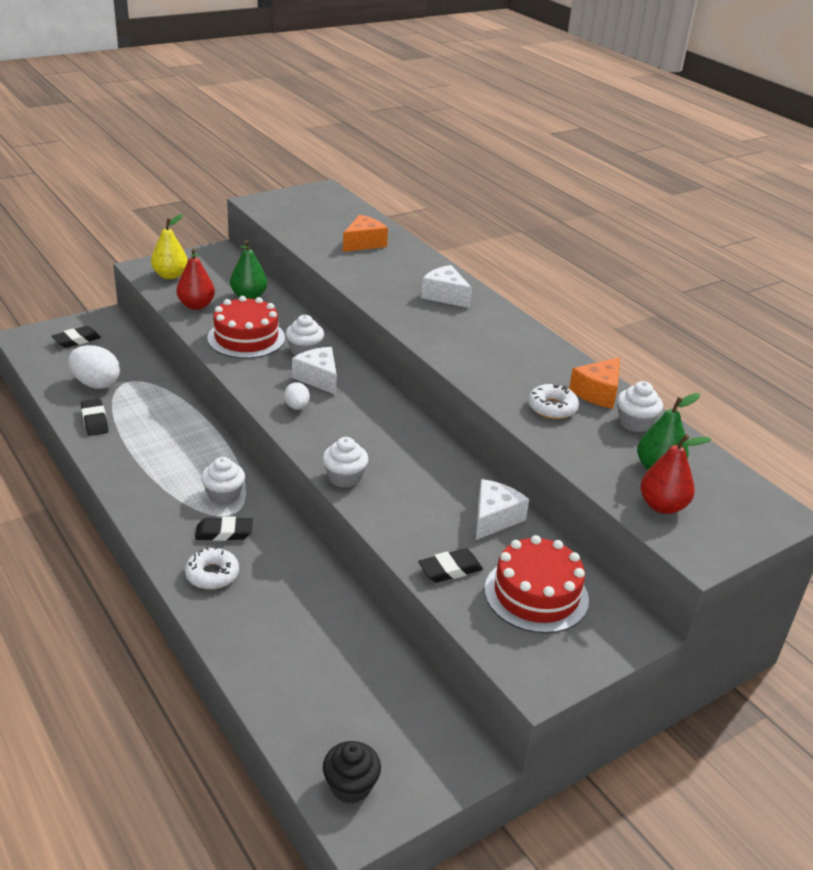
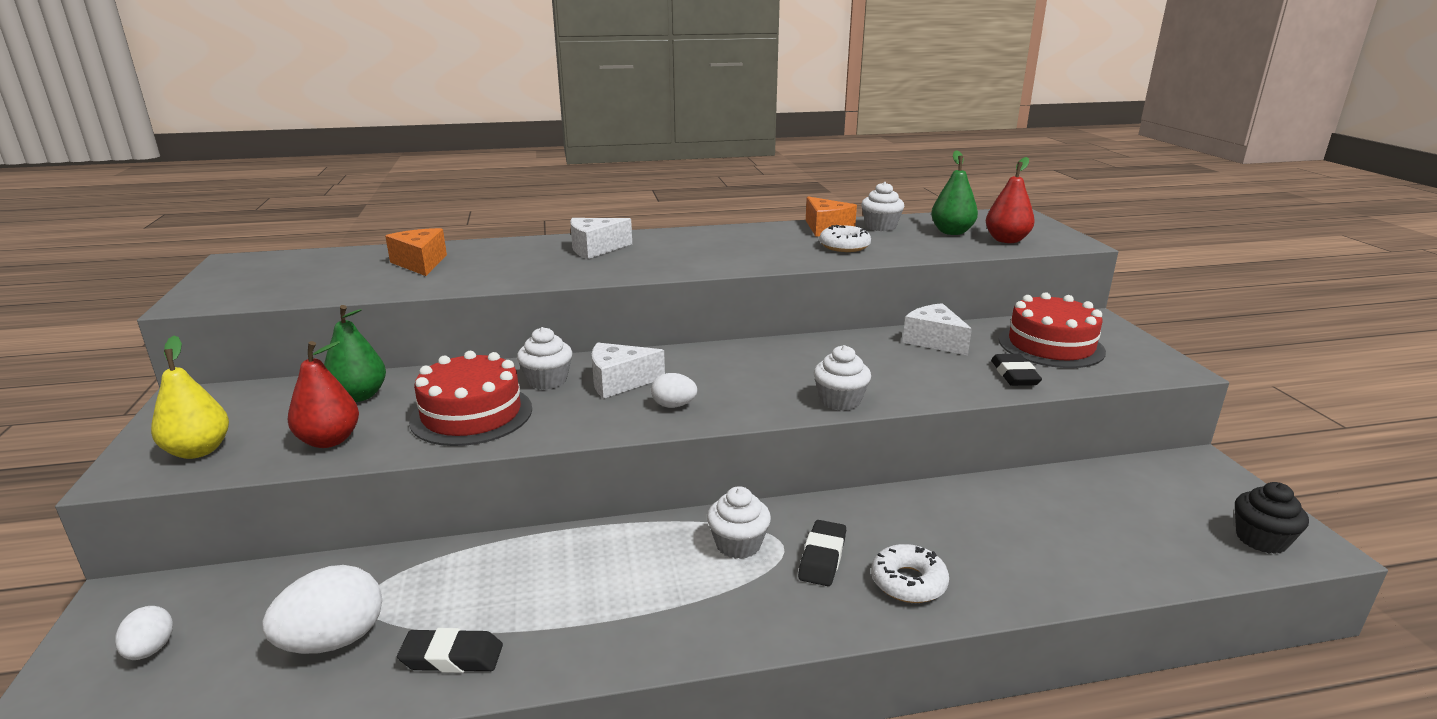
camera: 65 degrees left, 10 degrees down
black eraser [52,326,101,348] -> white egg [115,606,173,660]

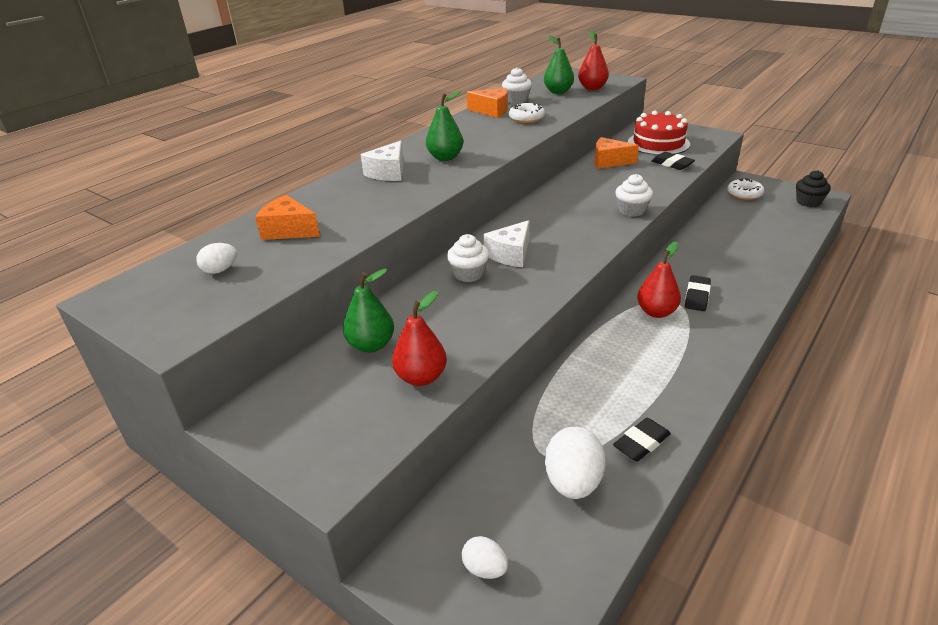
camera: 40 degrees left, 10 degrees up
yellow pear [151,336,229,459] -> none
red cake [409,351,532,446] -> none
white egg [651,373,697,408] -> white egg moved to [196,243,237,274]
white cupcake [707,486,771,559] -> red pear [637,242,681,318]
black eraser [798,520,846,586] -> black eraser turned 45 degrees clockwise [685,275,711,311]
white donut [871,544,949,603] -> white donut moved to [727,178,764,200]
white cheese [903,303,972,355] -> orange cheese [595,137,639,169]
none -> green pear [426,90,463,161]

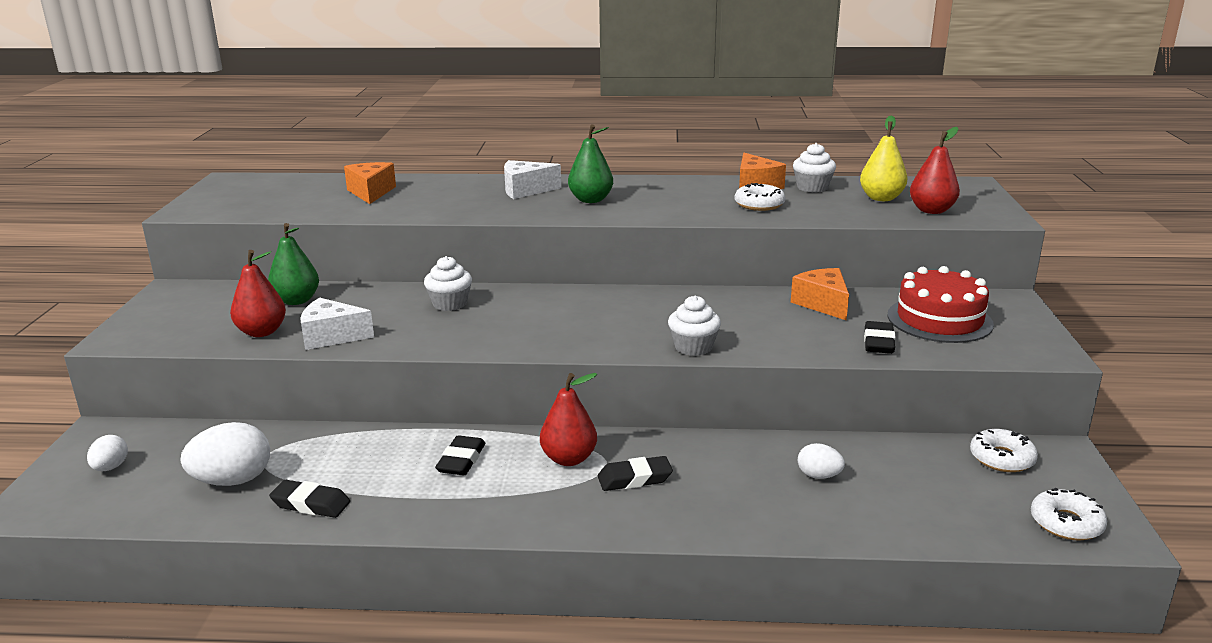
camera: 55 degrees right, 10 degrees down
white egg [196,243,237,274] -> white egg moved to [798,443,845,479]
white cheese [484,220,529,267] -> white cheese moved to [300,298,374,350]
green pear [544,35,574,94] -> yellow pear [860,115,907,201]
black cupcake [796,170,831,207] -> white donut [1031,488,1107,540]
none -> black eraser [435,435,485,475]

